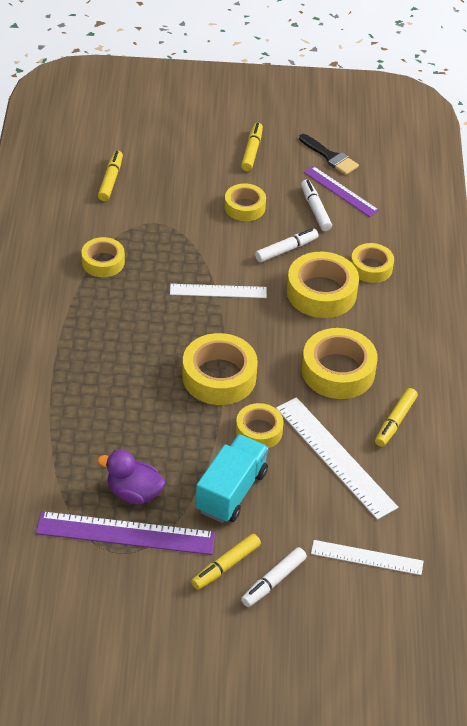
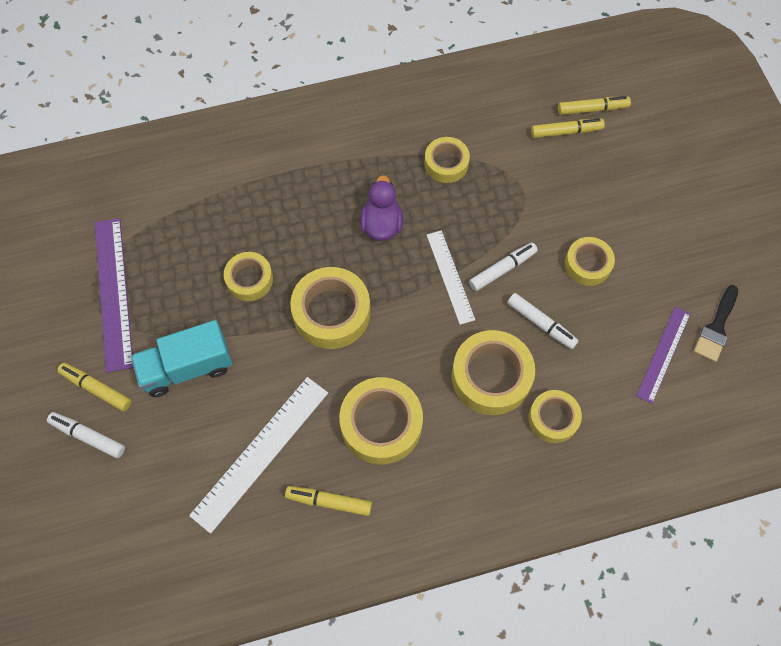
camera: 75 degrees right, 20 degrees up
purple duck [98,450,165,504] -> purple duck moved to [360,175,403,241]
turquoise truck [196,434,269,523] -> turquoise truck turned 150 degrees clockwise [131,320,232,397]
yellow tape [236,403,284,448] -> yellow tape moved to [224,252,273,301]
yellow marker [241,123,263,171] -> yellow marker moved to [558,96,631,115]
white marker [301,180,332,231] -> white marker moved to [469,242,538,291]
white ruler [311,540,423,575] -> none

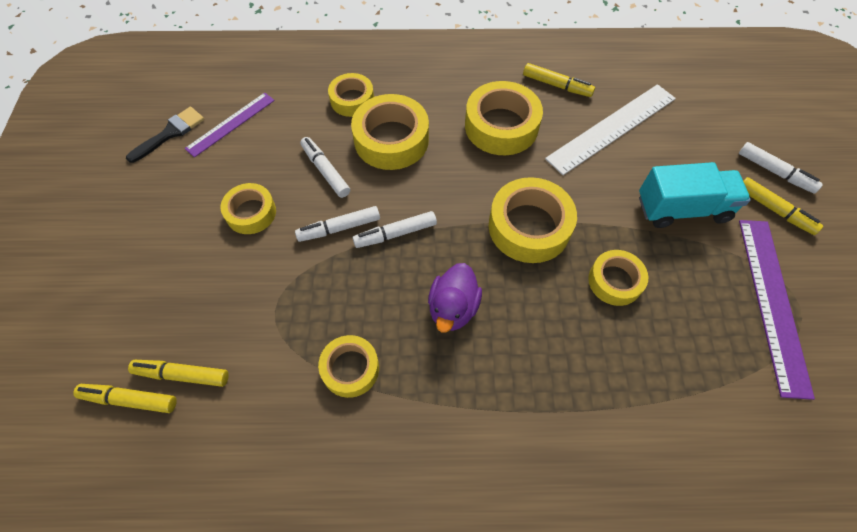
camera: 165 degrees left, 5 degrees down
white ruler [427,230,475,325] -> white marker [353,211,437,248]

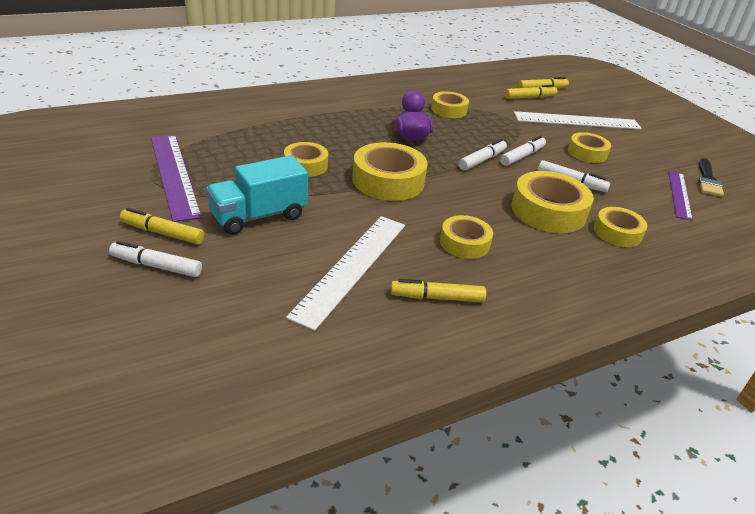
camera: 150 degrees right, 25 degrees down
yellow tape [465,81,543,155] -> yellow tape [440,215,493,259], size x0.61
none -> white ruler [514,111,642,130]

